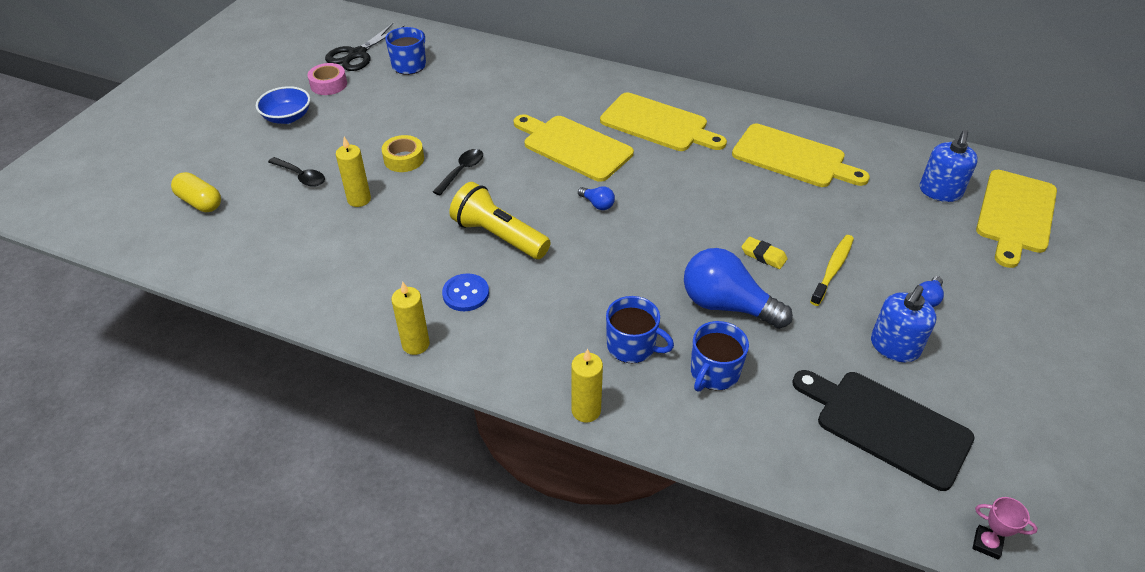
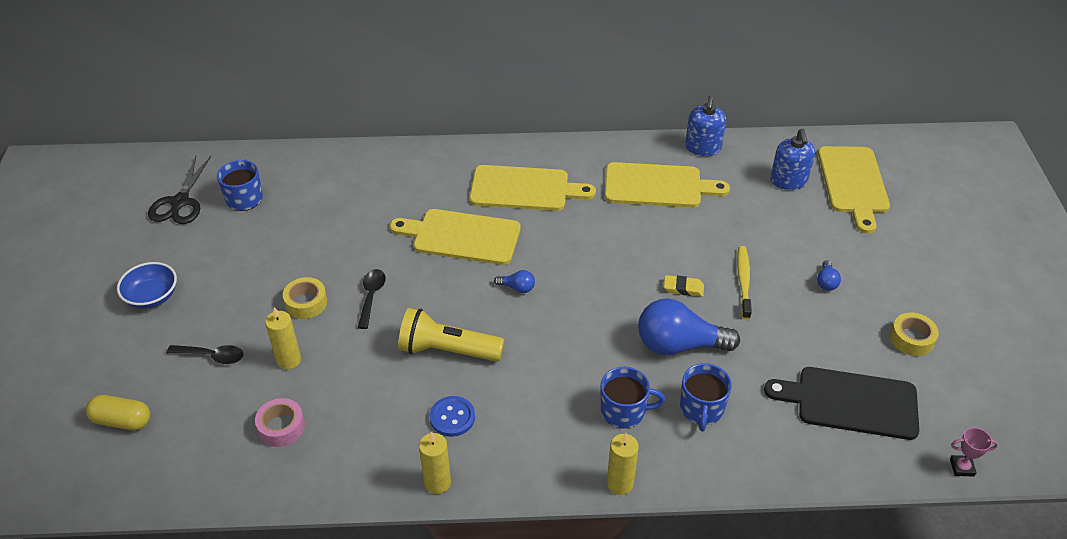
camera: 25 degrees left, 0 degrees up
pink tape [307,63,347,95] -> pink tape moved to [255,398,305,447]
blue soap dispenser [871,285,937,362] -> blue soap dispenser moved to [685,96,726,156]
none -> yellow tape [890,313,939,356]

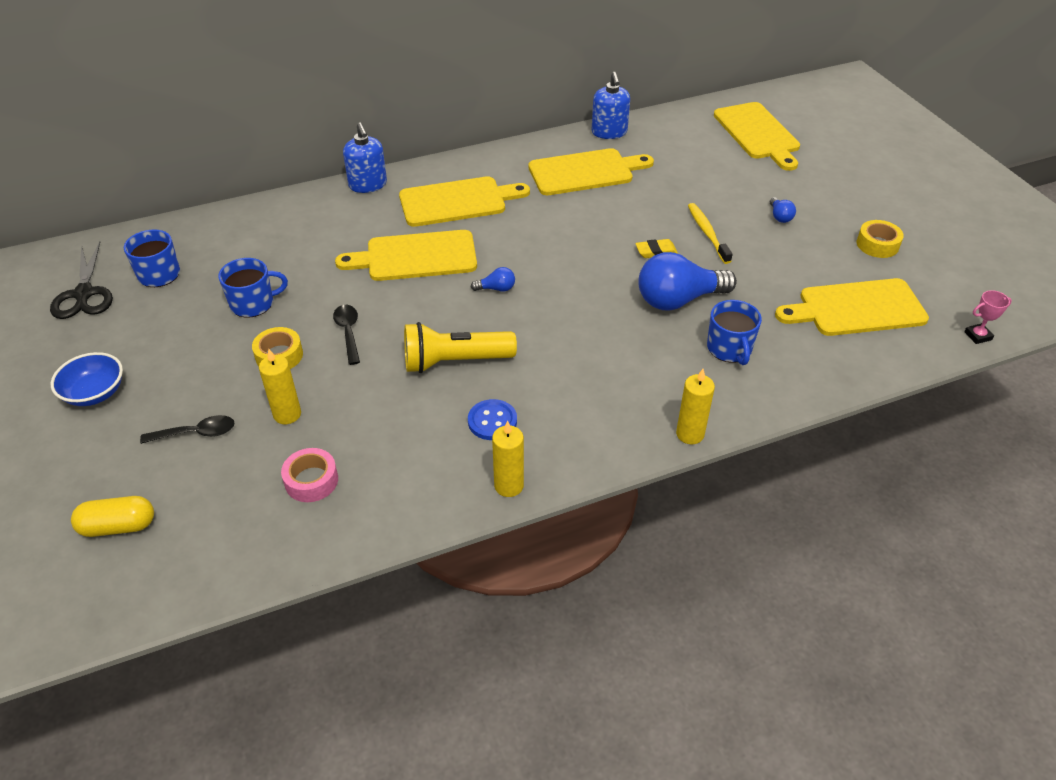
camera: 20 degrees left, 0 degrees up
blue mug [601,367,665,429] -> blue mug moved to [218,258,288,318]
black cutting board [764,367,919,440] -> yellow cutting board [775,278,929,336]
blue soap dispenser [770,129,815,190] -> blue soap dispenser moved to [343,122,387,193]

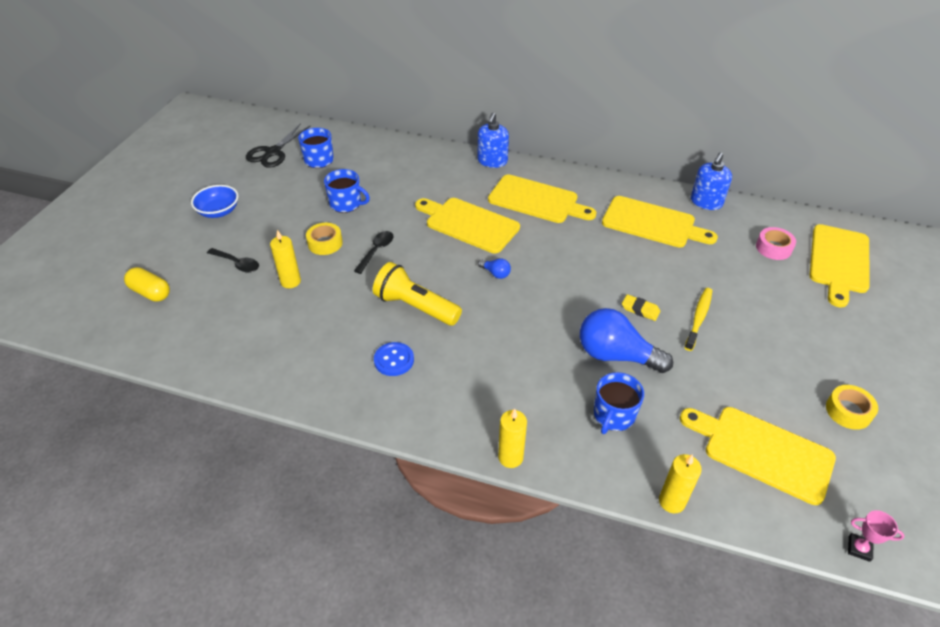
camera: 40 degrees right, 0 degrees up
pink tape [281,448,338,502] -> pink tape moved to [756,227,796,260]
yellow candle [492,420,524,497] -> yellow candle moved to [659,454,702,513]
blue light bulb [770,197,796,223] -> none

